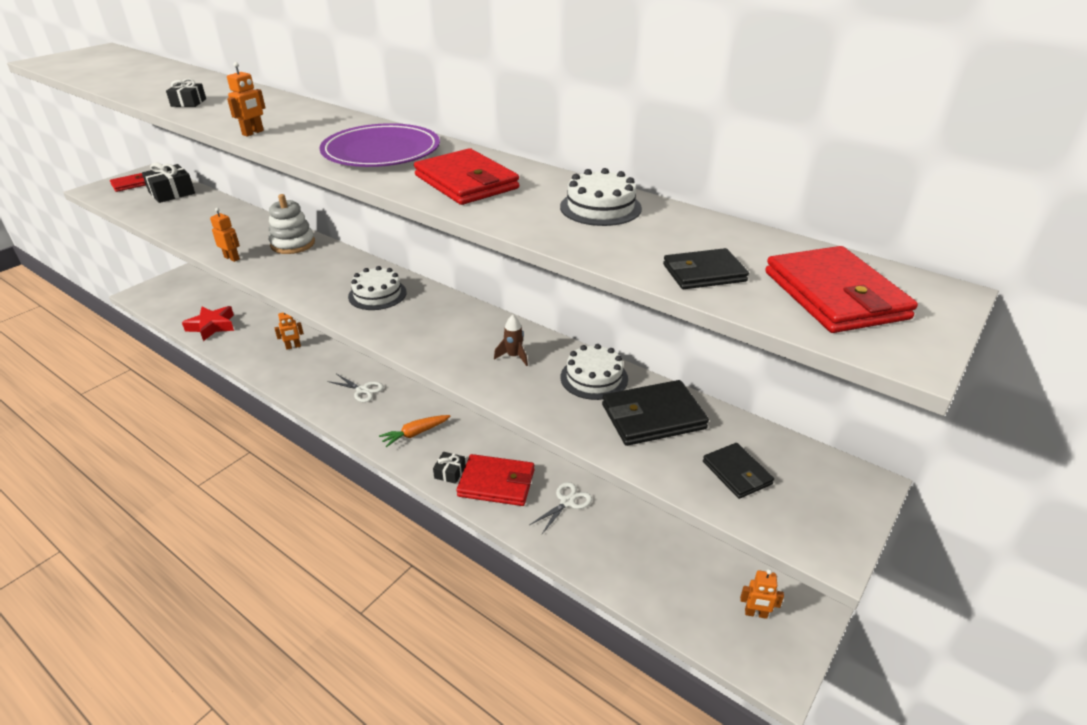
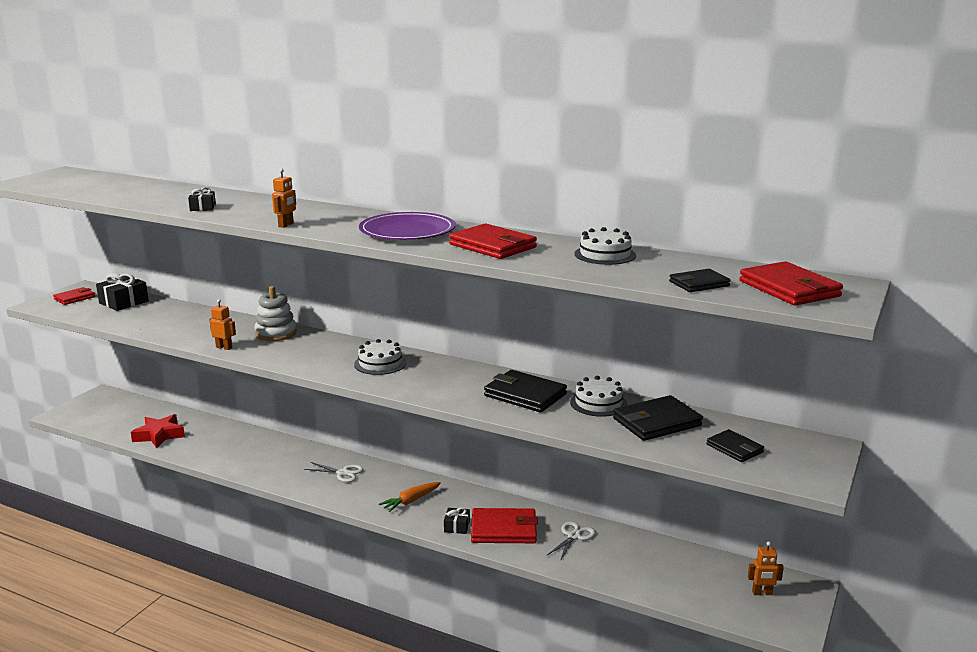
camera: 10 degrees left, 15 degrees down
orange robot [275,313,304,350] -> none
brown rocket [494,315,528,366] -> black wallet [484,370,567,412]

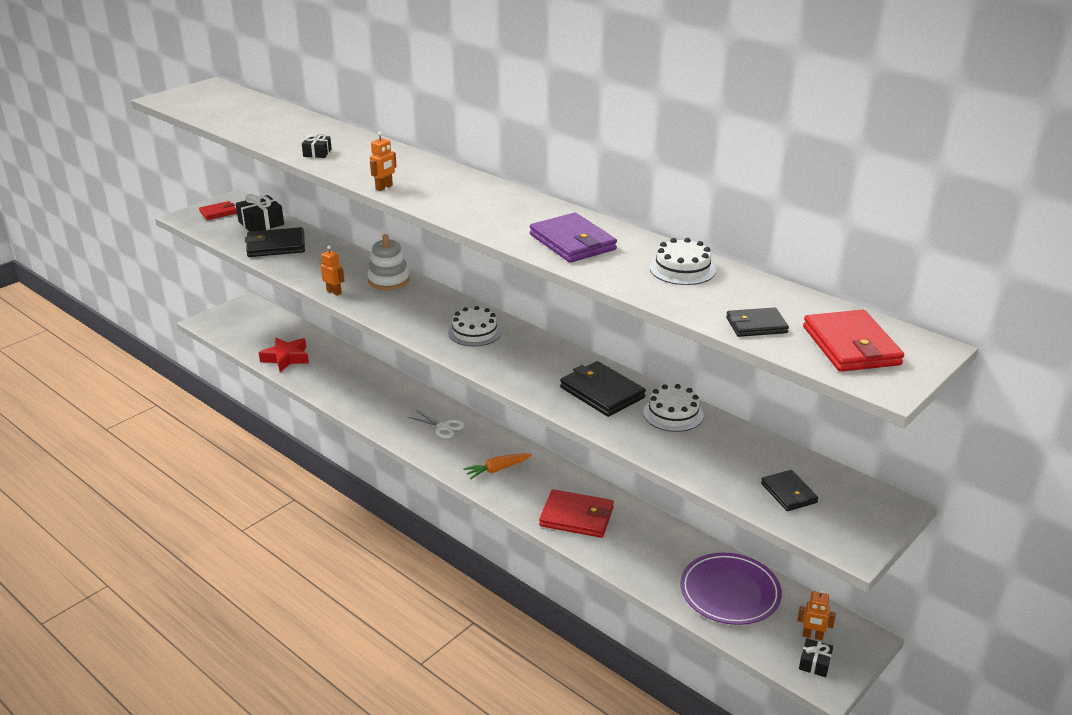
camera: 15 degrees right, 10 degrees up
purple plate [359,212,456,240] -> purple plate moved to [680,552,782,625]
black gift [444,507,470,534] -> black gift moved to [799,638,833,677]
red wallet [449,223,537,259] -> purple wallet [530,213,617,263]
white scissors [546,522,596,561] -> none
black wallet [613,395,703,441] -> black wallet moved to [245,227,305,257]

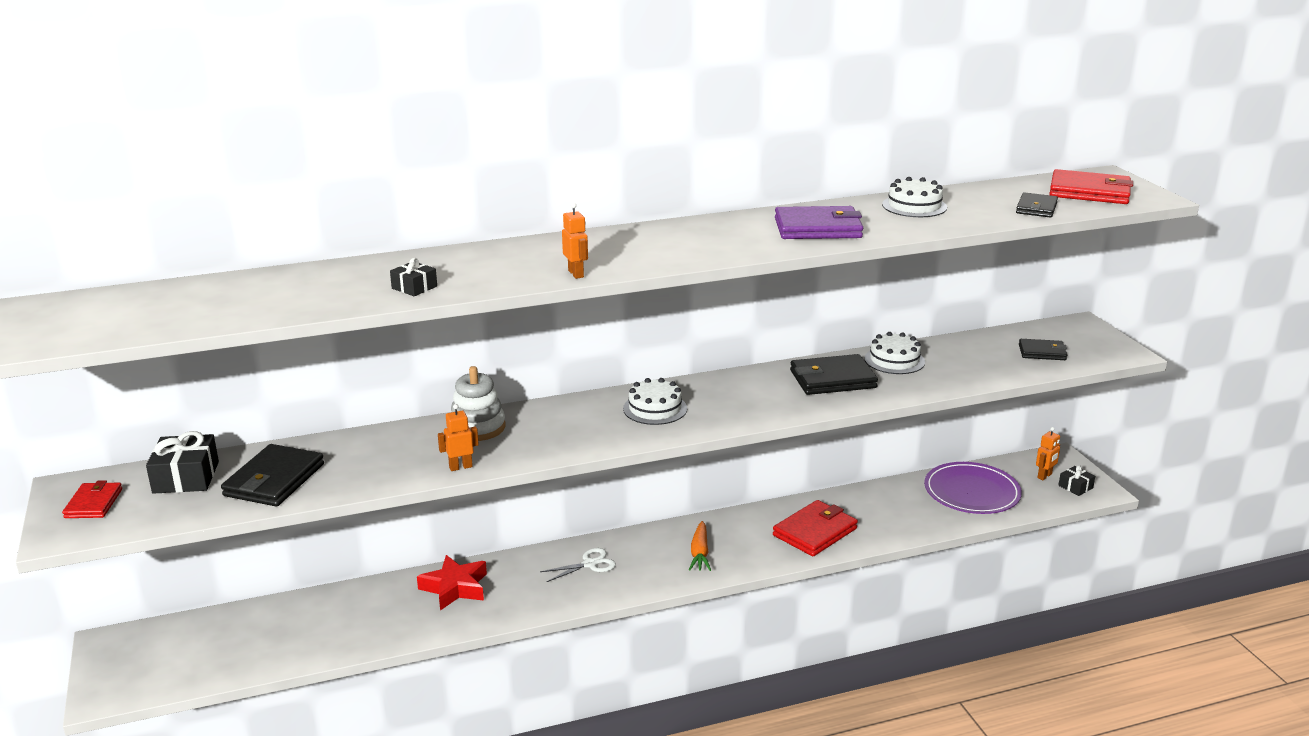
camera: 60 degrees left, 5 degrees down
red star [259,337,309,372] -> red star moved to [417,555,487,610]

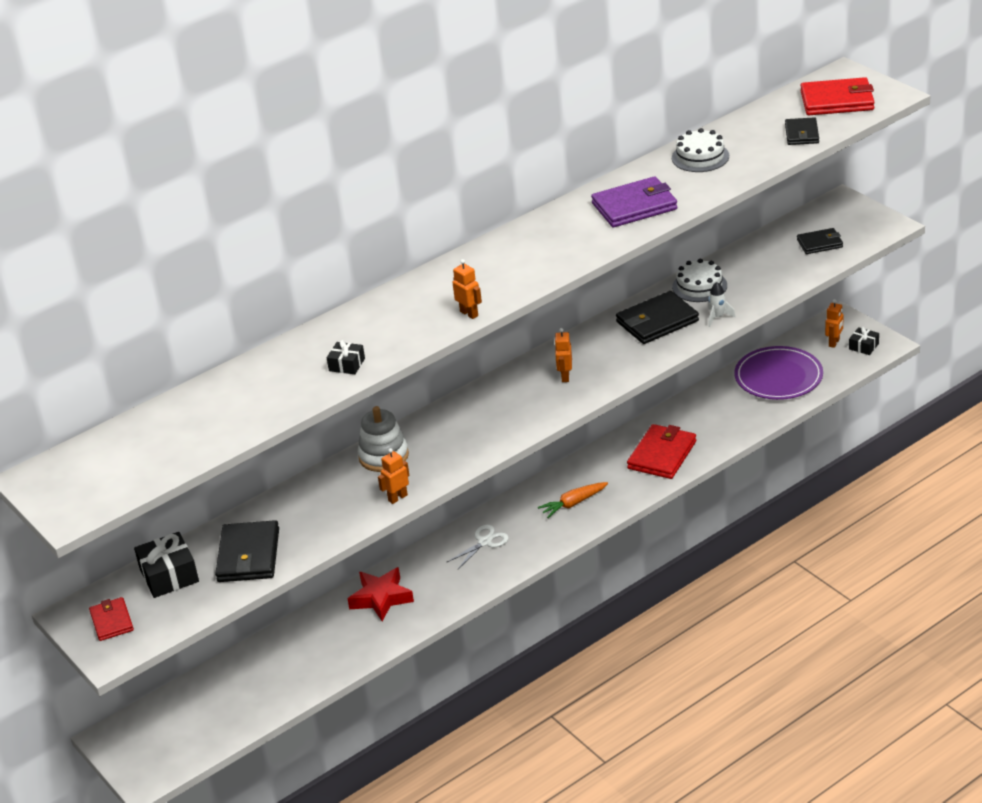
camera: 15 degrees left, 10 degrees up
white cake [623,378,687,425] -> none
orange carrot [689,521,711,571] -> orange carrot turned 75 degrees clockwise [538,482,608,518]
none -> orange robot [554,328,572,382]
none -> white rocket [708,282,736,327]

